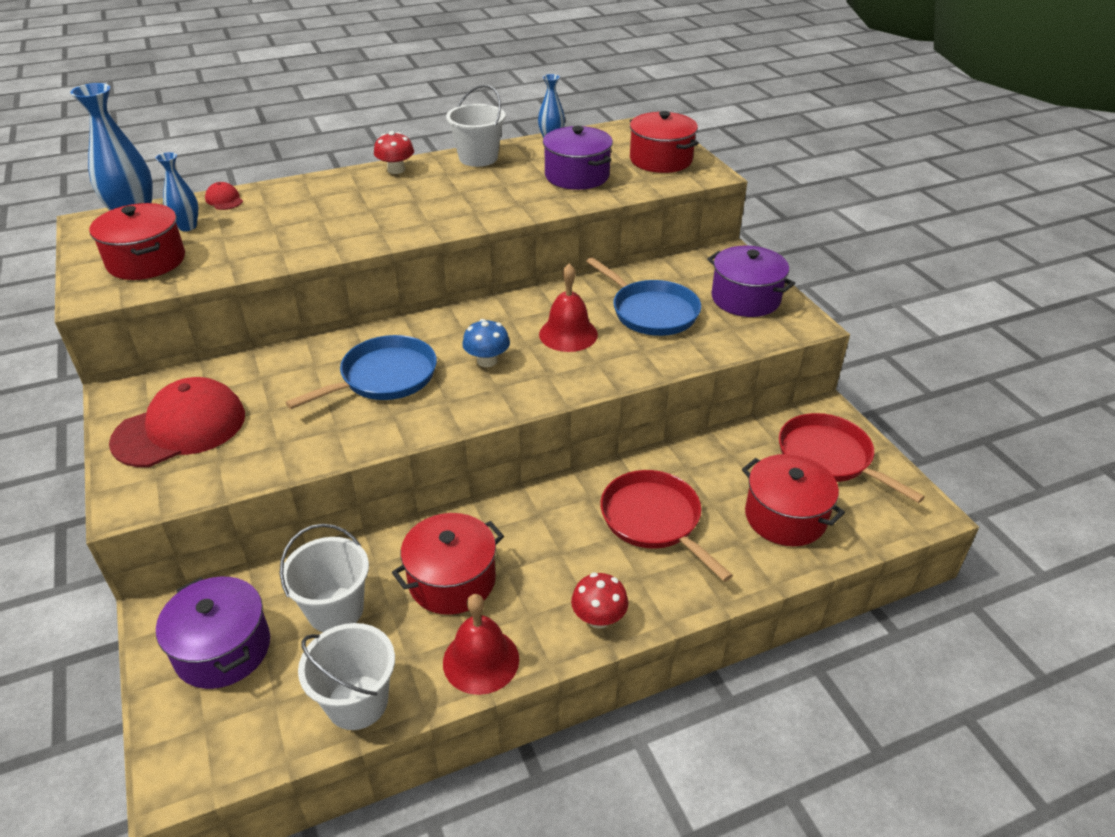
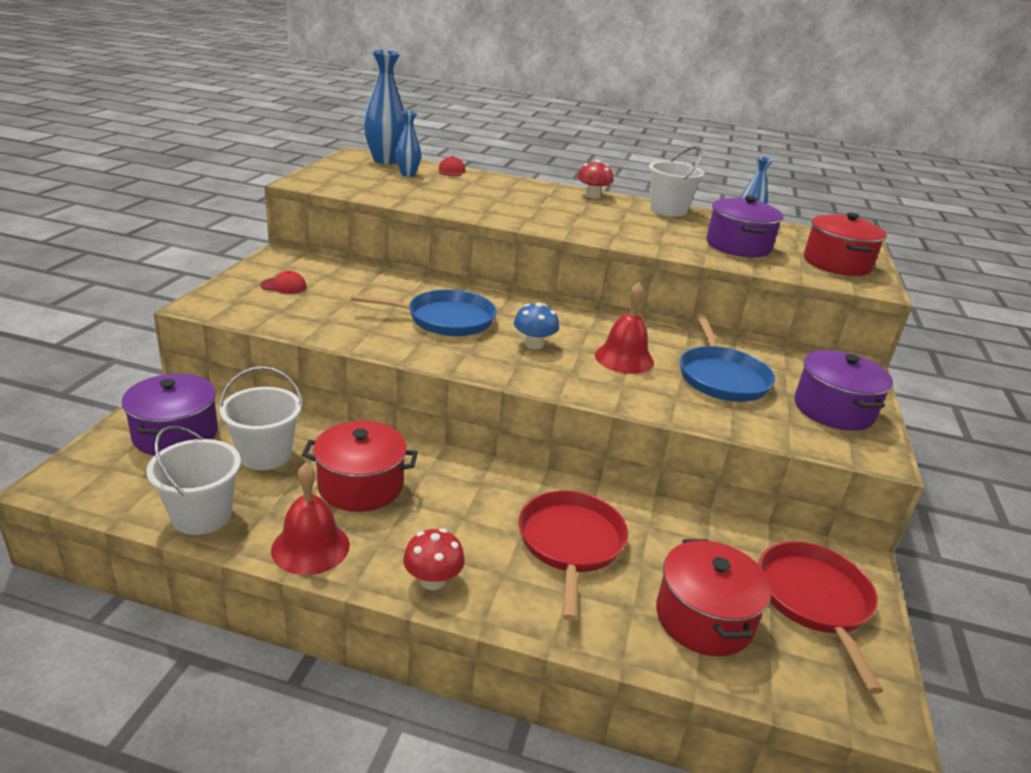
camera: 35 degrees right, 10 degrees down
red pot [89,203,185,280] -> none
red cap [109,377,245,467] -> red cap [260,271,307,294], size x0.42

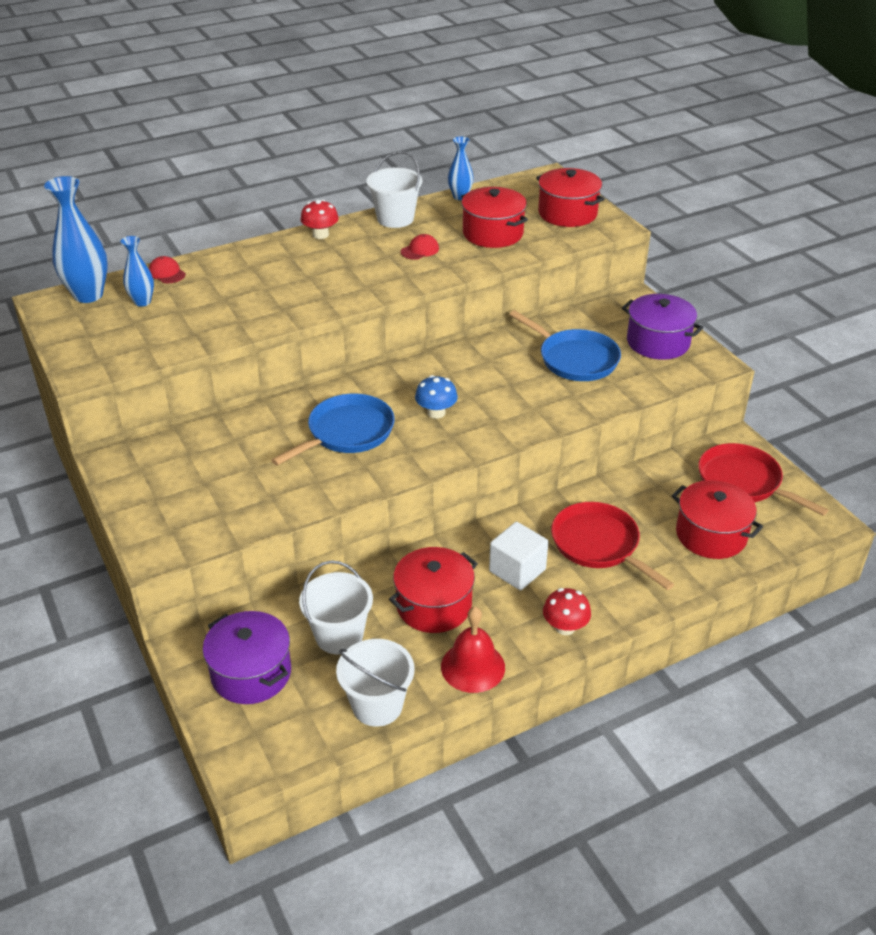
camera: 40 degrees left, 10 degrees up
red cap [260,271,307,294] -> red cap moved to [401,234,439,260]
red bell [595,282,654,374] -> none
purple pot [706,196,783,257] -> red pot [461,187,528,248]
none -> white cube [489,522,548,590]

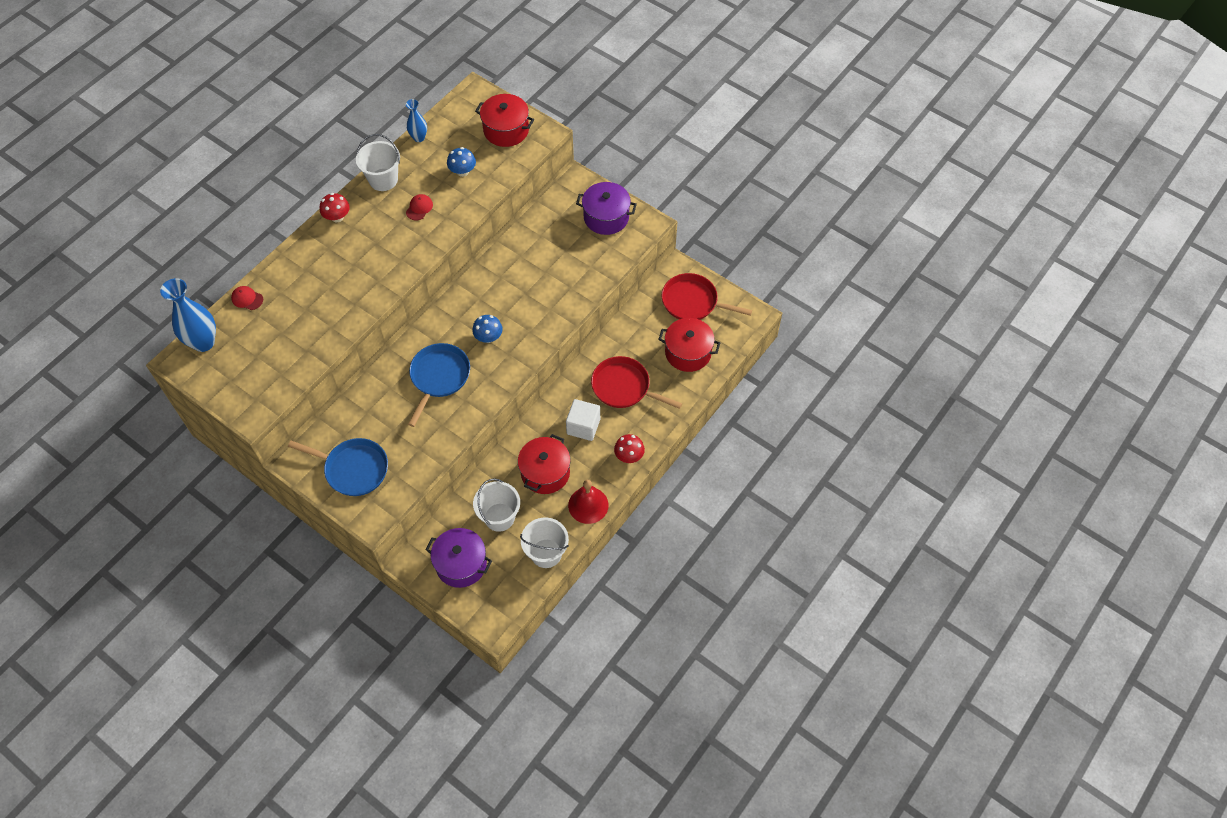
camera: 25 degrees left, 20 degrees up
blue vase [121,236,154,307] -> none
red pot [461,187,528,248] -> blue mushroom [447,147,476,177]
blue pan [509,310,621,381] -> blue pan moved to [288,438,388,496]

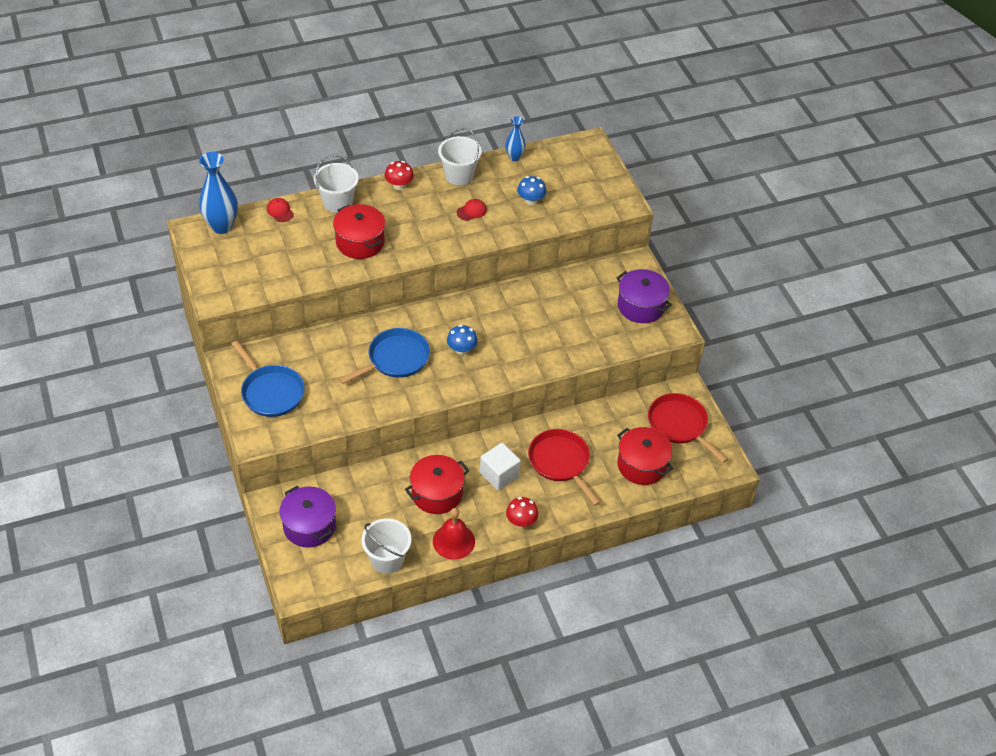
camera: 30 degrees right, 10 degrees down
white bucket [473,478,520,532] -> white bucket moved to [314,154,359,213]
red pot [475,94,534,147] -> red pot moved to [333,204,385,259]

